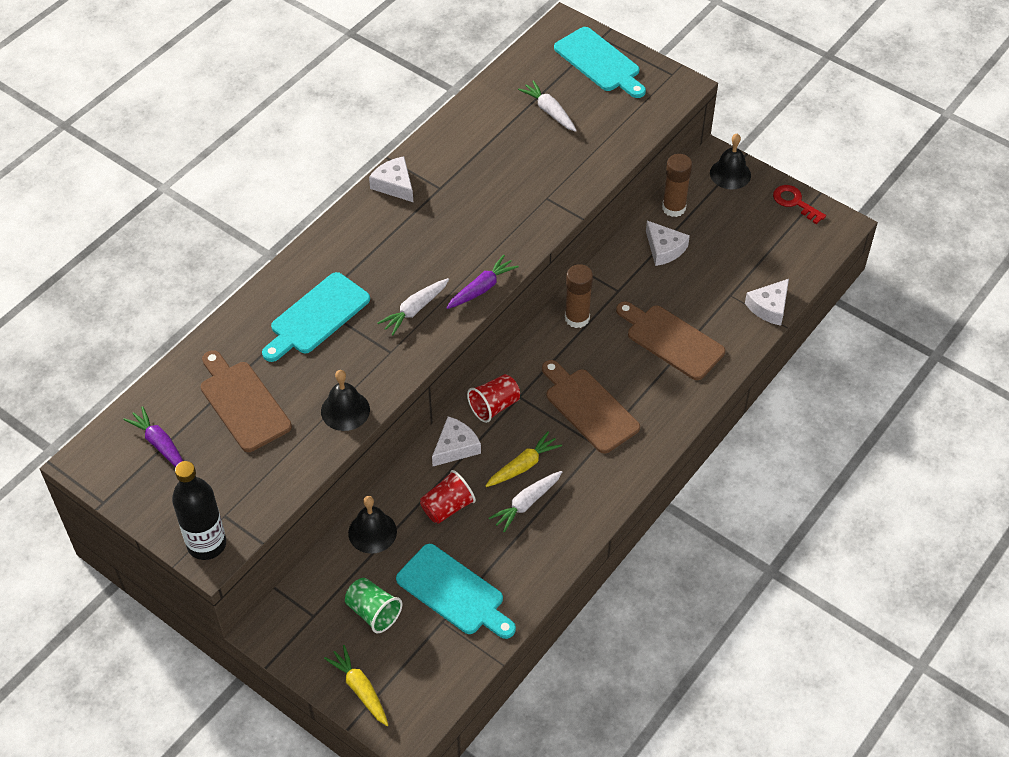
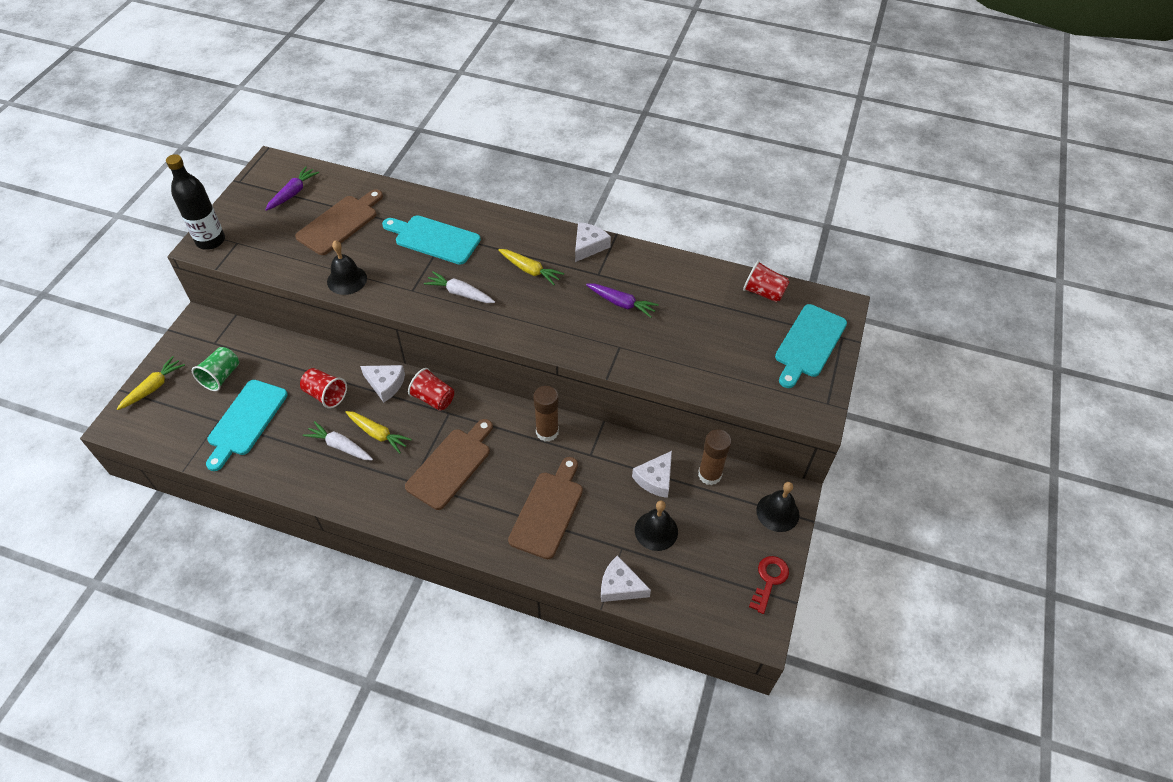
camera: 70 degrees right, 0 degrees up
black bell [348,496,397,554] -> black bell moved to [635,500,678,551]
purple carrot [446,255,519,309] -> purple carrot moved to [586,284,659,318]
white carrot [518,80,577,132] -> none
none -> yellow carrot [498,249,564,285]
none -> red cup [743,261,789,302]

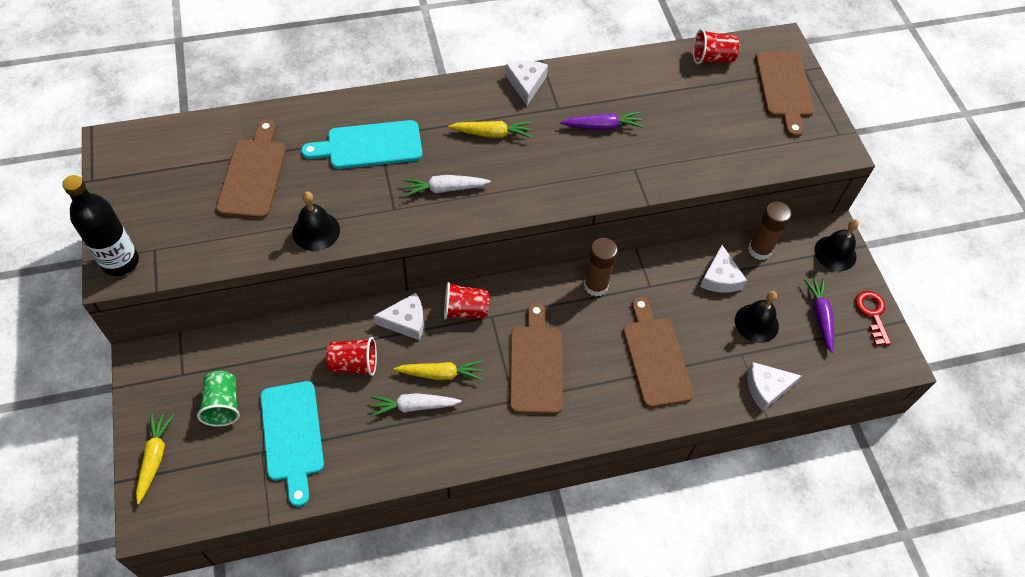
camera: 35 degrees left, 5 degrees up
purple carrot [265,167,319,211] -> purple carrot moved to [804,278,834,353]
turquoise cutting board [775,304,847,388] -> brown cutting board [755,51,814,137]

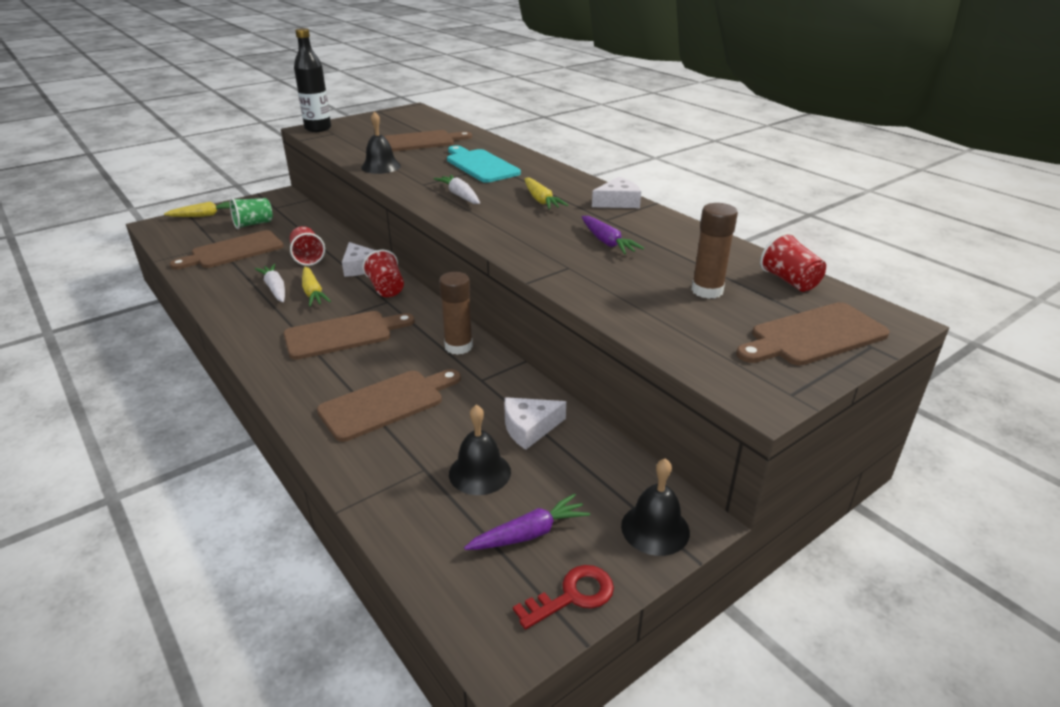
camera: 70 degrees right, 25 degrees down
turquoise cutting board [260,381,324,507] -> brown cutting board [170,230,284,269]
white cheese [747,362,801,411] -> none
brown glue stick [748,202,792,260] -> brown glue stick moved to [691,203,738,299]

